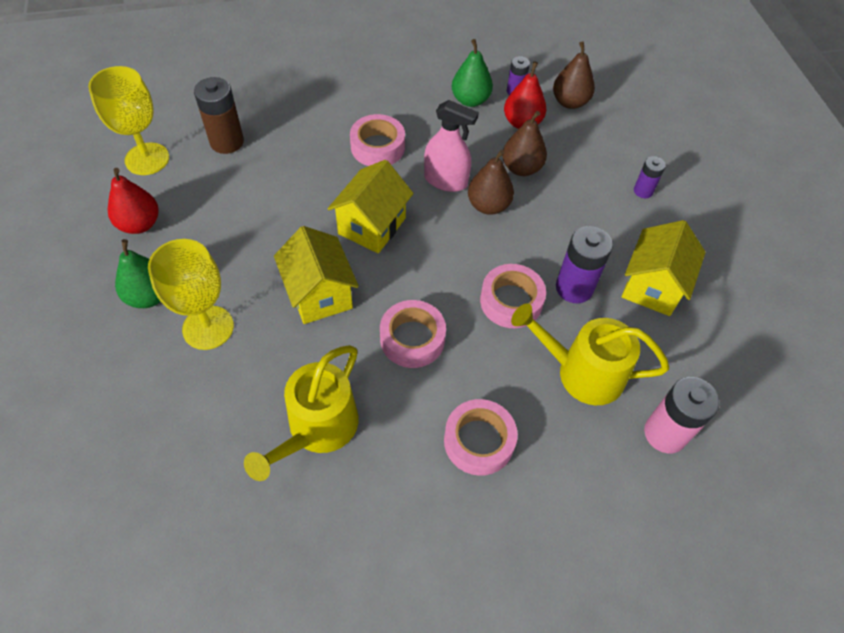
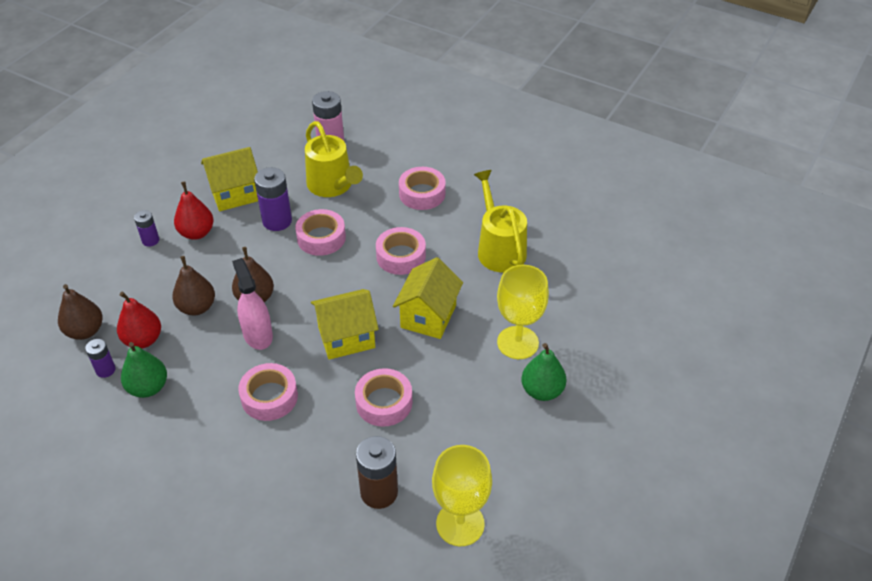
camera: 135 degrees left, 10 degrees down
red pear [108,168,159,234] -> red pear moved to [174,182,214,240]
yellow watering can [244,345,359,481] -> yellow watering can turned 90 degrees counterclockwise [474,170,527,272]
none -> pink tape [355,368,412,427]

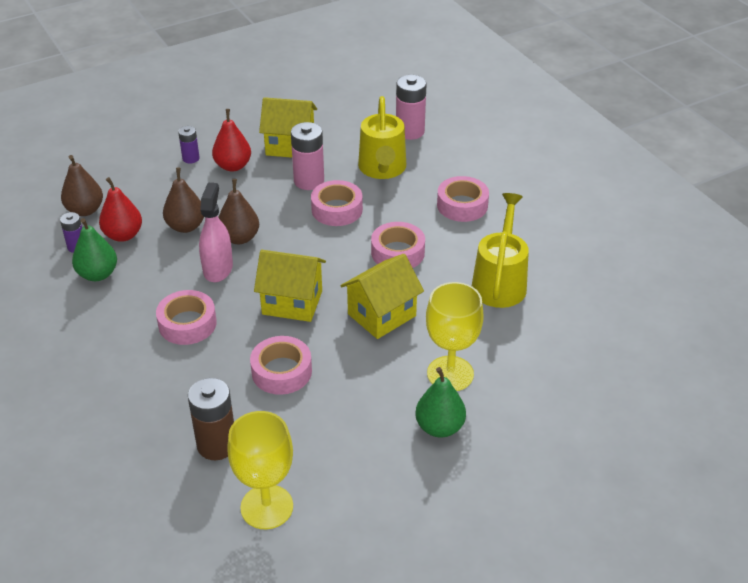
camera: 30 degrees right, 5 degrees down
purple battery [254,167,292,231] -> pink battery [291,122,324,190]

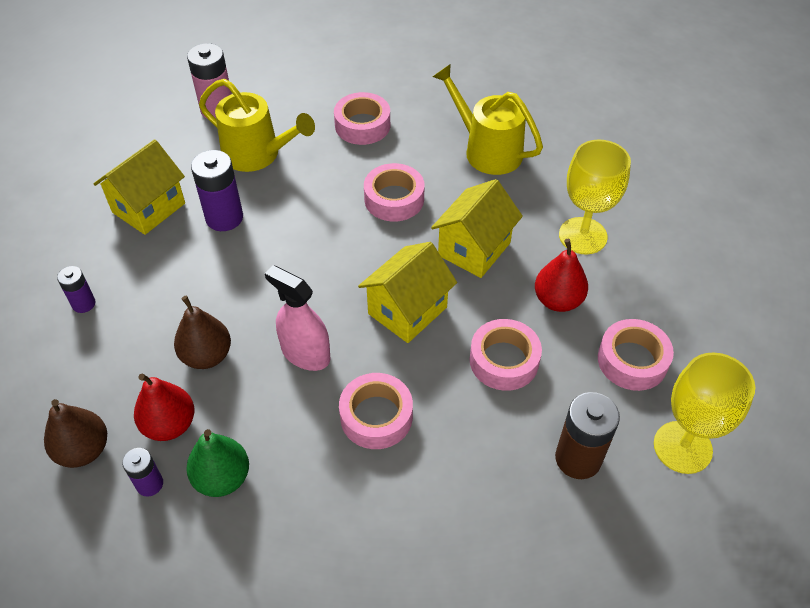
camera: 60 degrees left, 10 degrees up
red pear [212,109,251,172] -> red pear moved to [535,239,588,312]
brown pear [218,179,259,244] -> none
pink battery [291,122,324,190] -> purple battery [191,150,243,231]
pink tape [311,180,363,226] -> pink tape moved to [598,319,674,391]
yellow house [341,254,424,339] -> yellow house turned 45 degrees clockwise [431,179,523,278]
green pear [415,367,466,437] -> none

